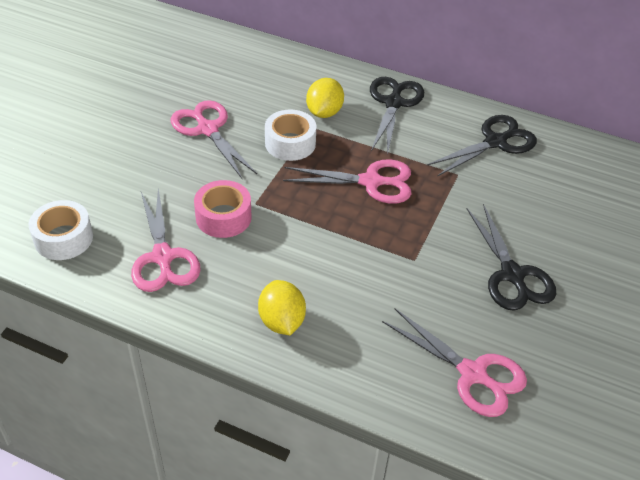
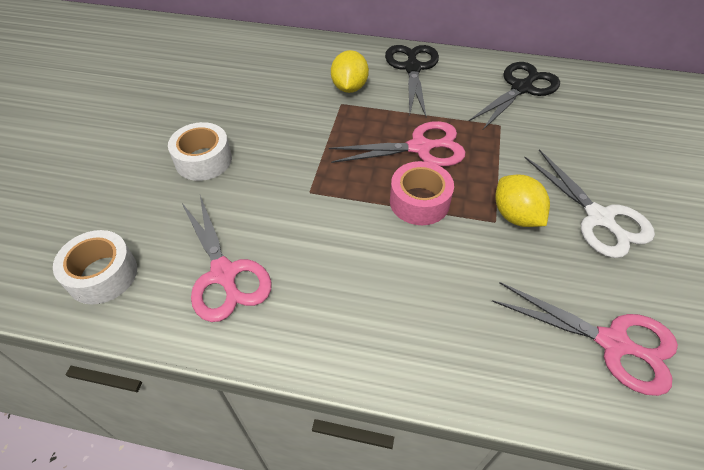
camera: 10 degrees left, 5 degrees up
pink scissors [170,100,257,178] -> none
pink tape [194,180,252,238] -> pink tape moved to [390,161,454,225]
yellow lemon [258,280,306,335] -> yellow lemon moved to [496,175,550,227]
white tape [265,110,317,161] -> white tape moved to [168,122,232,181]
black scissors [467,204,556,311] -> white scissors [524,149,655,258]

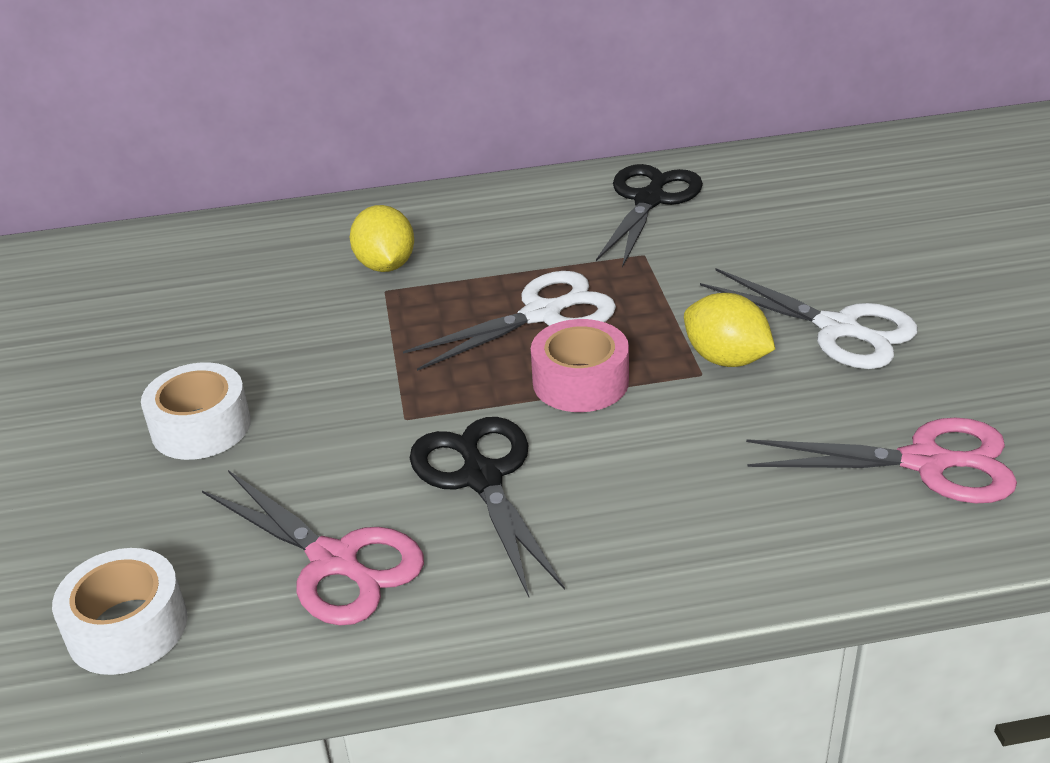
camera: 20 degrees left, 15 degrees down
pink scissors [329,121,466,166] -> white scissors [403,271,616,371]
black scissors [385,45,439,117] -> black scissors moved to [410,417,565,597]

